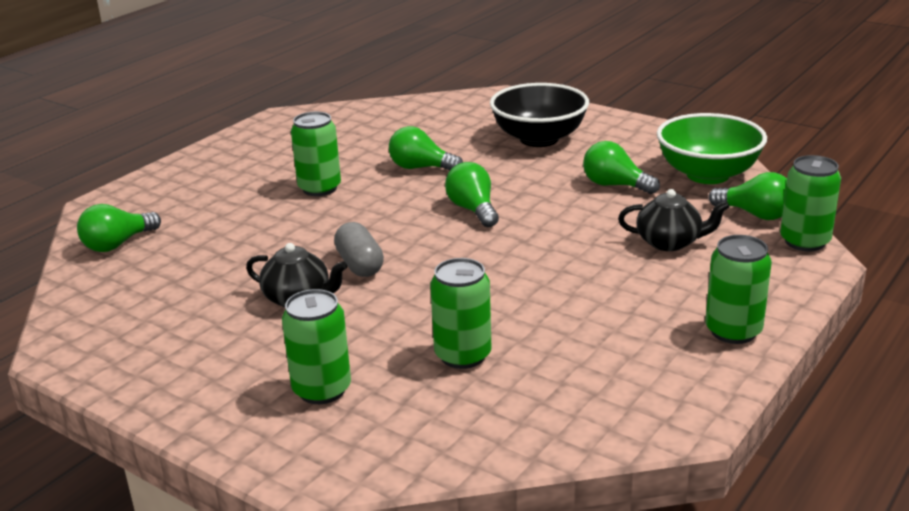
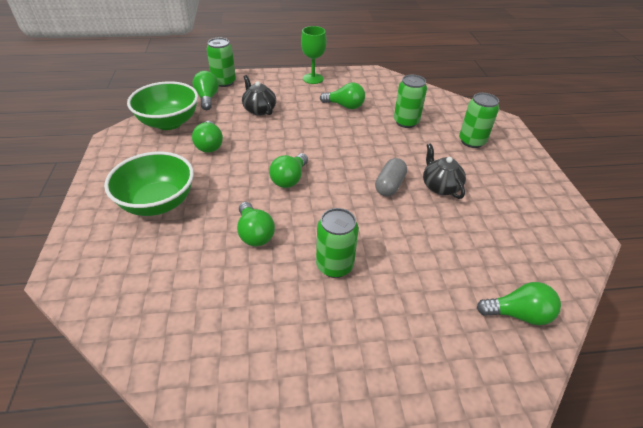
camera: 135 degrees left, 15 degrees up
black bowl [490,83,589,147] -> green bowl [104,152,194,216]
green can [705,235,772,344] -> green goblet [301,26,327,84]
none -> green light bulb [320,82,365,109]

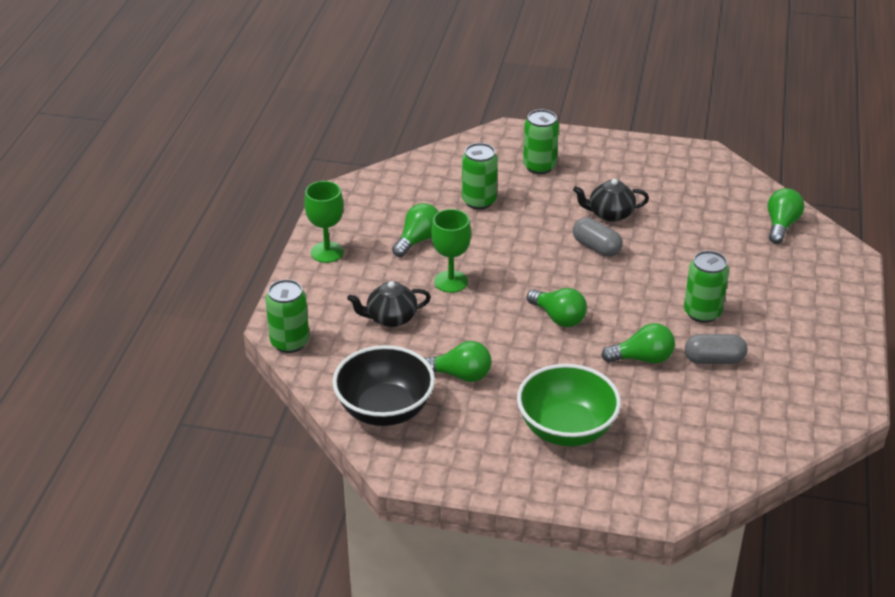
camera: 70 degrees left, 5 degrees down
green bowl [127,81,198,130] -> black bowl [332,345,435,426]
green light bulb [193,71,219,110] -> none
none -> green goblet [431,209,471,293]
none -> grey capsule [685,334,748,364]

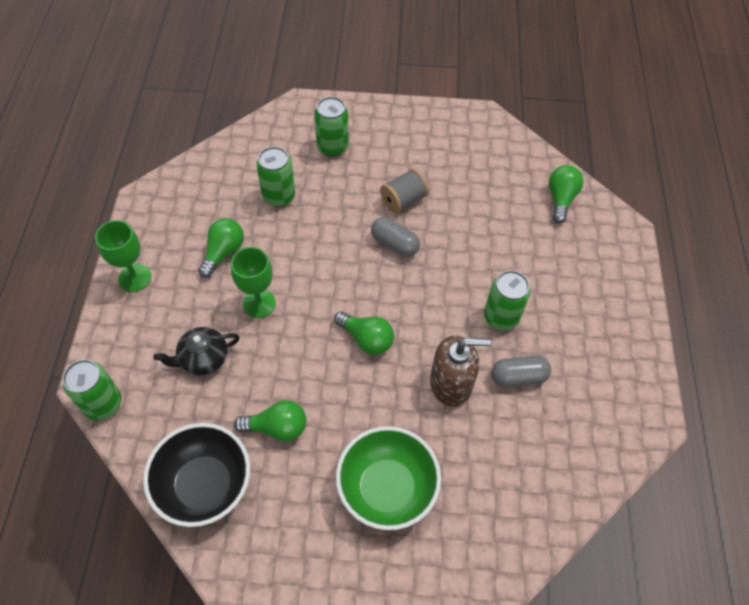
camera: 10 degrees left, 20 degrees up
black teapot [573,179,649,222] -> grey spool [380,169,429,213]
green light bulb [601,323,675,363] -> brown soap dispenser [430,335,491,407]

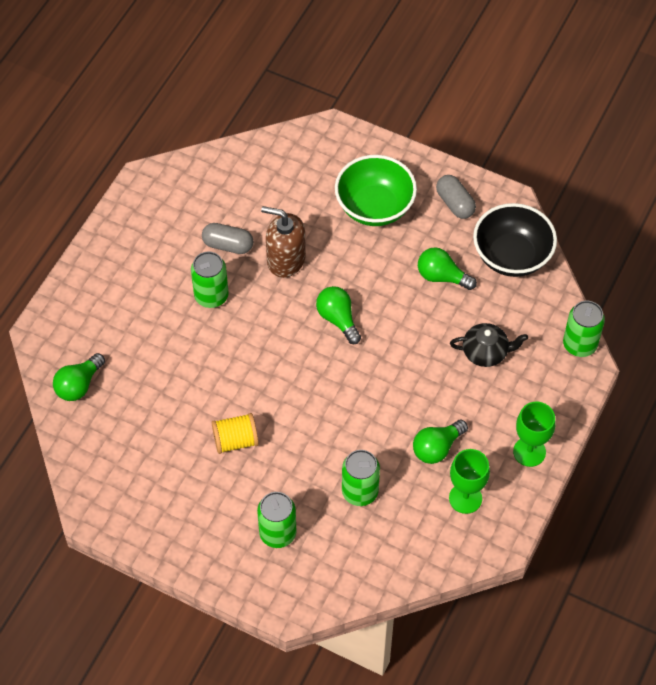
camera: 155 degrees left, 0 degrees up
green goblet [231,247,276,318] -> green goblet moved to [449,449,490,514]
grey capsule [371,217,420,257] -> grey capsule moved to [436,175,476,219]
grey spool [380,169,429,213] -> yellow spool [212,413,259,454]

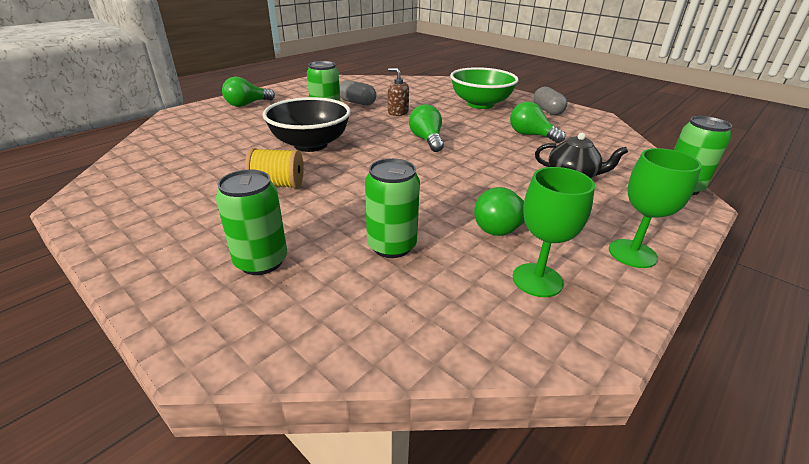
camera: 15 degrees right, 25 degrees down
green light bulb [53,353,105,401] -> green light bulb moved to [222,77,275,107]
brown soap dispenser [261,206,306,278] -> brown soap dispenser [388,68,409,116], size x0.60
black bowl [473,203,557,277] -> black bowl moved to [263,97,351,152]

